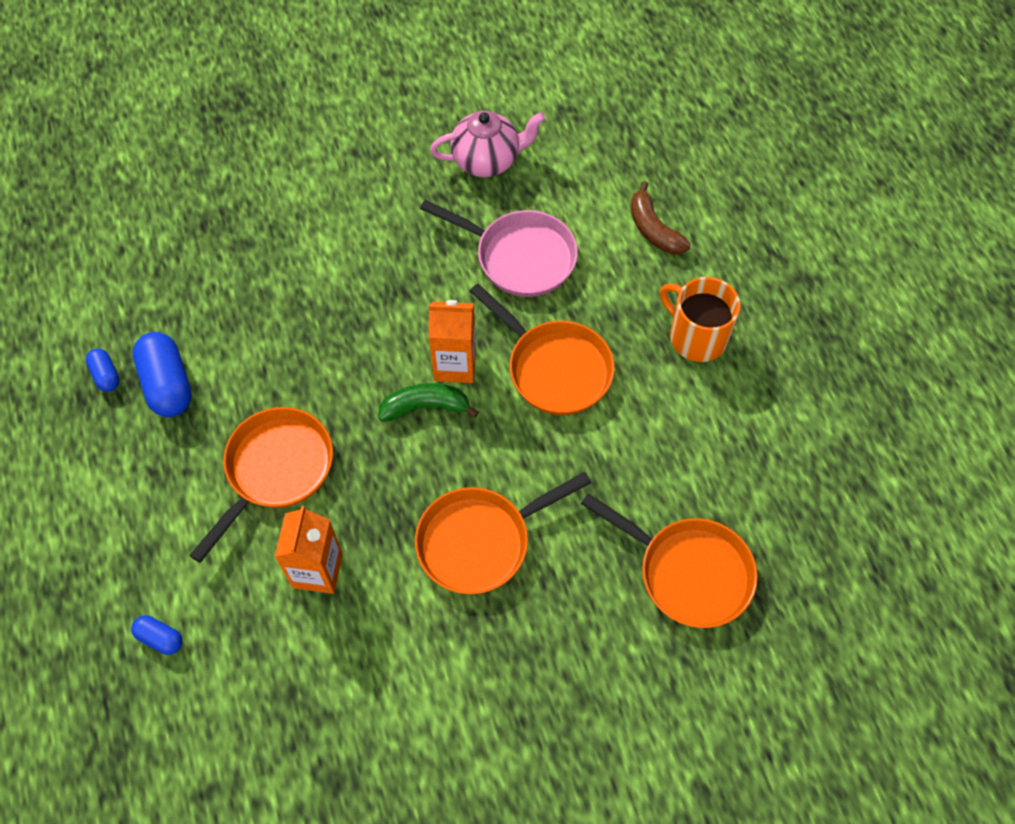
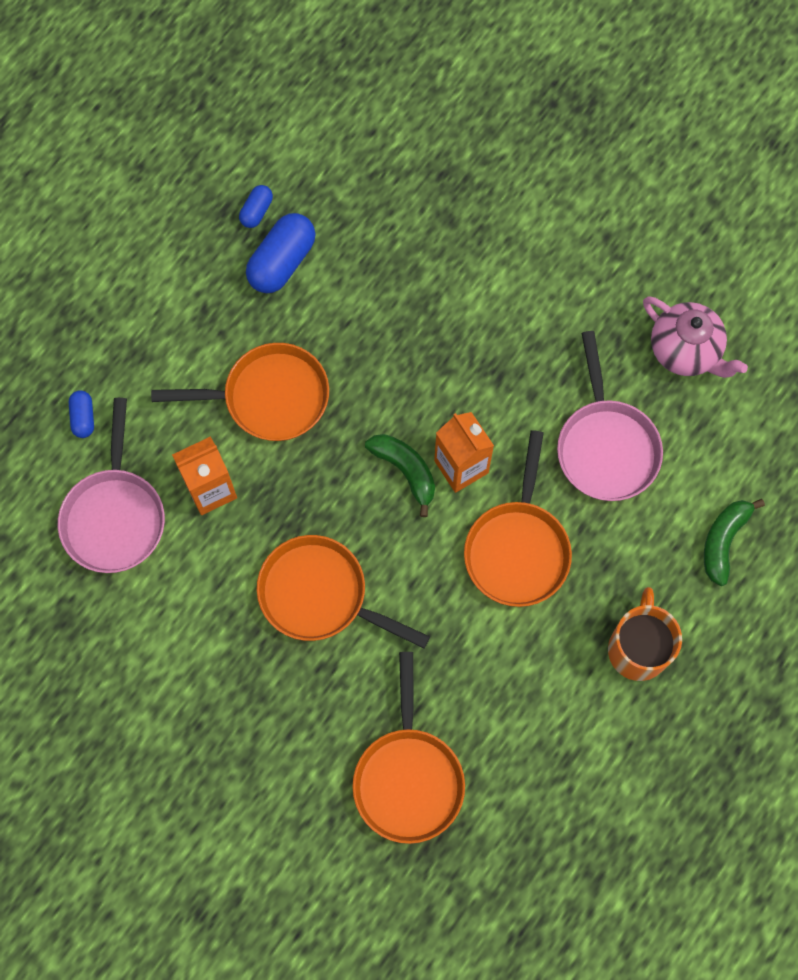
camera: 55 degrees right, 10 degrees up
brown banana [631,181,691,254] -> green banana [704,499,765,586]
none -> pink pan [58,398,165,573]

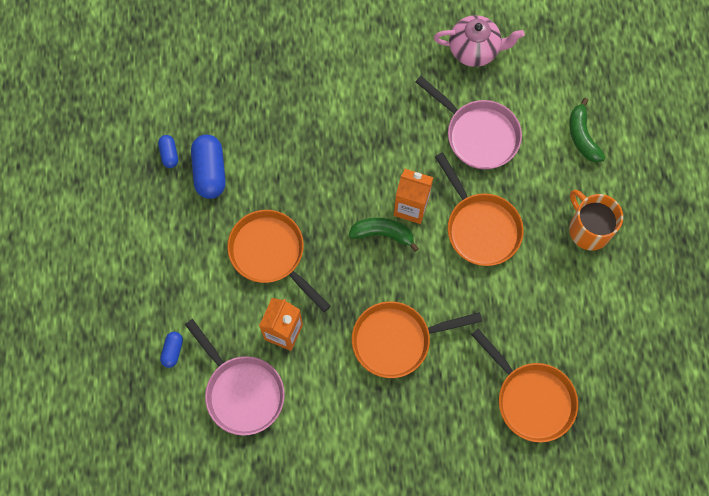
camera: 40 degrees left, 0 degrees up
blue capsule [69,390,94,438] -> blue capsule turned 60 degrees clockwise [160,332,183,368]
orange pan [151,343,329,441] -> orange pan turned 90 degrees counterclockwise [227,210,331,312]

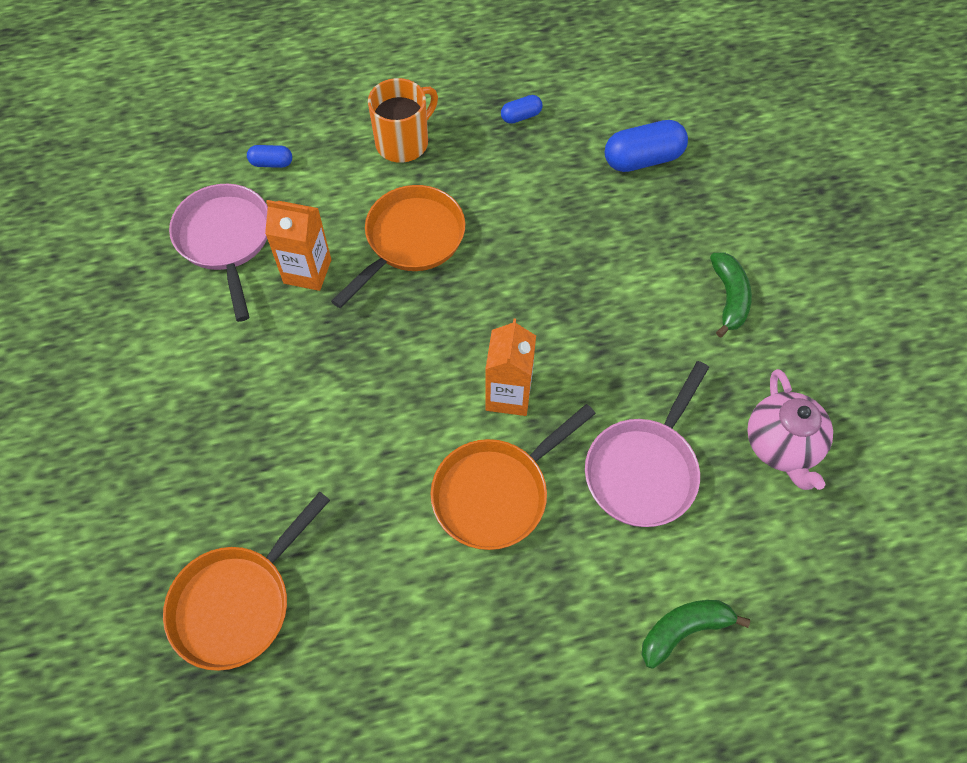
camera: 80 degrees right, 10 degrees down
pink pan [185,319,285,436] -> pink pan turned 120 degrees clockwise [169,184,268,322]
blue capsule [191,134,226,199] -> blue capsule moved to [605,120,688,172]
green banana [349,218,419,252] -> green banana moved to [710,252,752,337]
orange pan [352,301,482,378] -> none
orange mug [569,189,623,250] -> orange mug moved to [368,78,438,163]

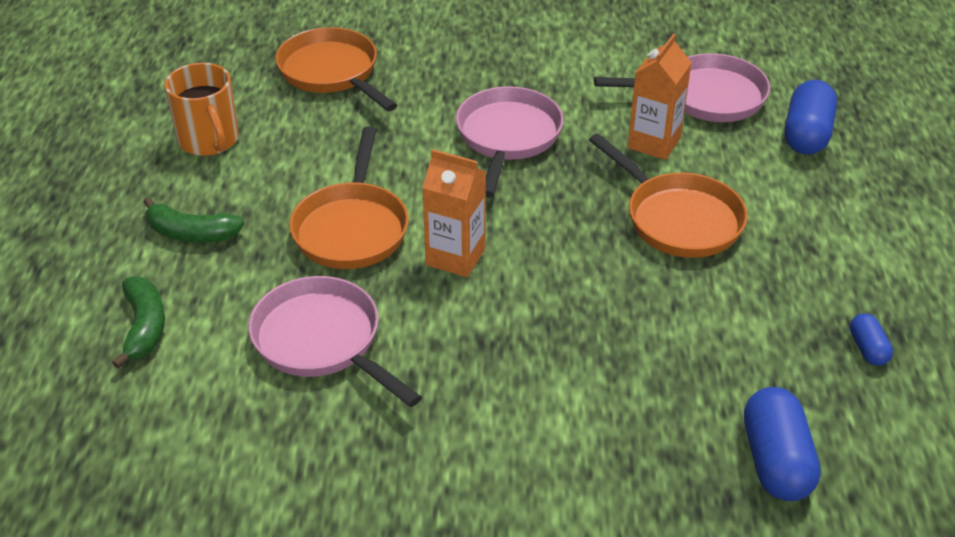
camera: 105 degrees right, 20 degrees down
blue capsule [247,145,292,168] -> blue capsule [785,80,837,155], size x1.89
orange mug [368,78,438,163] -> orange mug moved to [164,63,239,156]
orange pan [431,404,596,550] -> orange pan turned 150 degrees counterclockwise [289,127,409,269]
green banana [710,252,752,337] -> green banana moved to [144,197,244,242]
pink teapot [747,369,833,490] -> none
none -> pink pan [456,86,564,197]

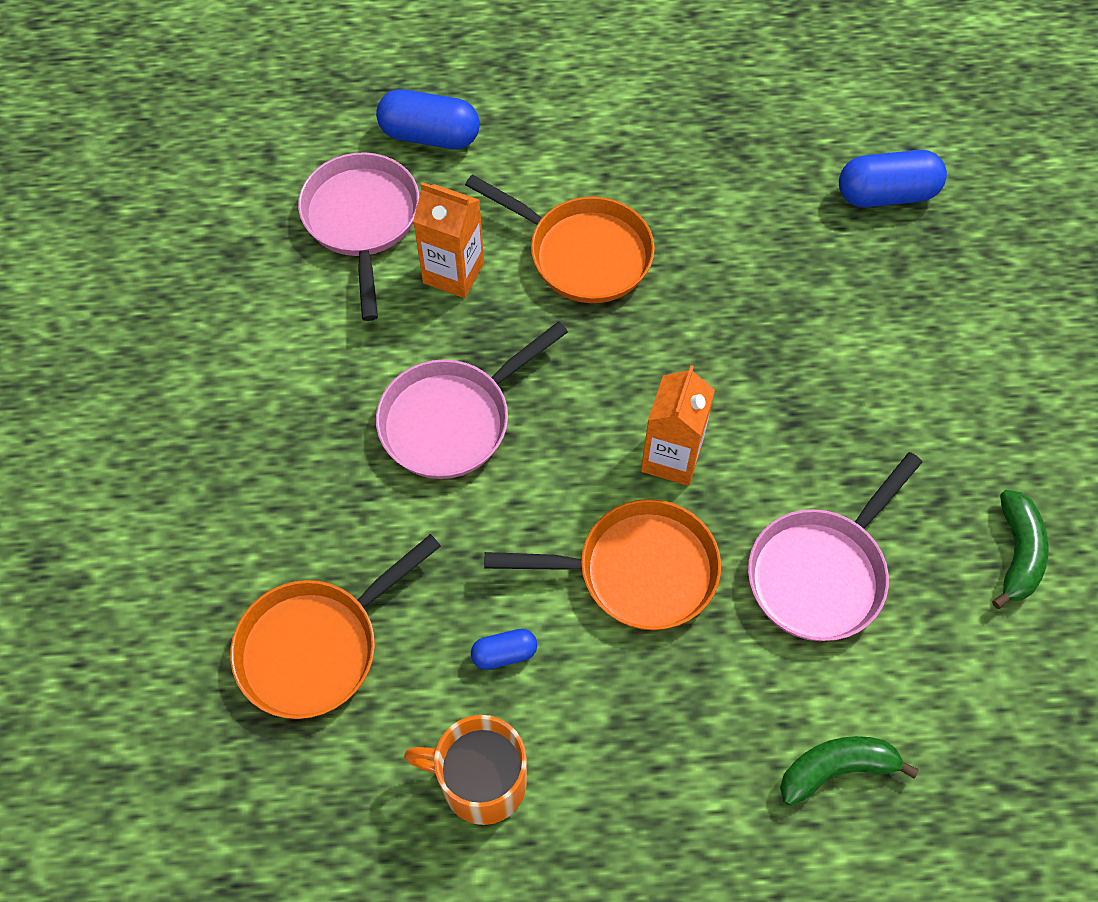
camera: 95 degrees left, 20 degrees up
green banana [144,197,244,242] -> green banana moved to [992,490,1049,609]
orange mug [164,63,239,156] -> orange mug turned 135 degrees counterclockwise [404,715,527,825]
pink pan [456,86,564,197] -> pink pan turned 45 degrees counterclockwise [376,321,568,479]
orange pan [589,133,748,258] -> orange pan turned 75 degrees clockwise [465,174,655,303]
blue capsule [850,313,893,366] -> blue capsule moved to [471,629,537,670]

